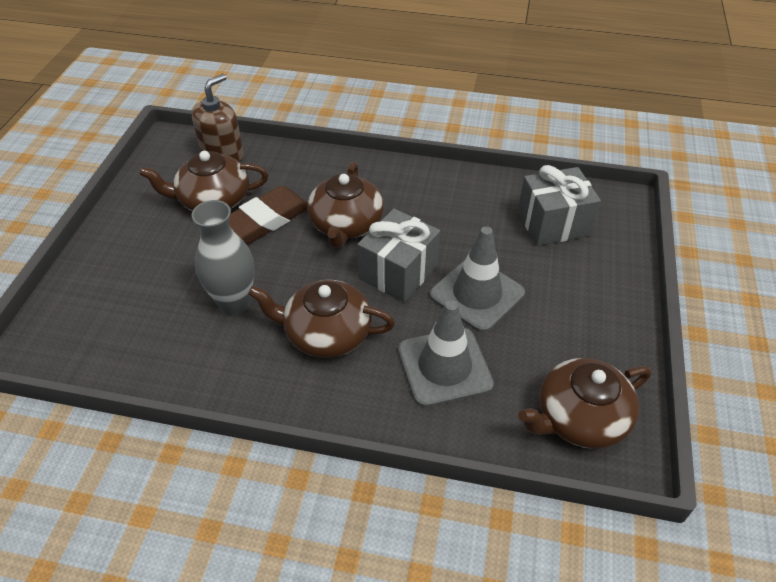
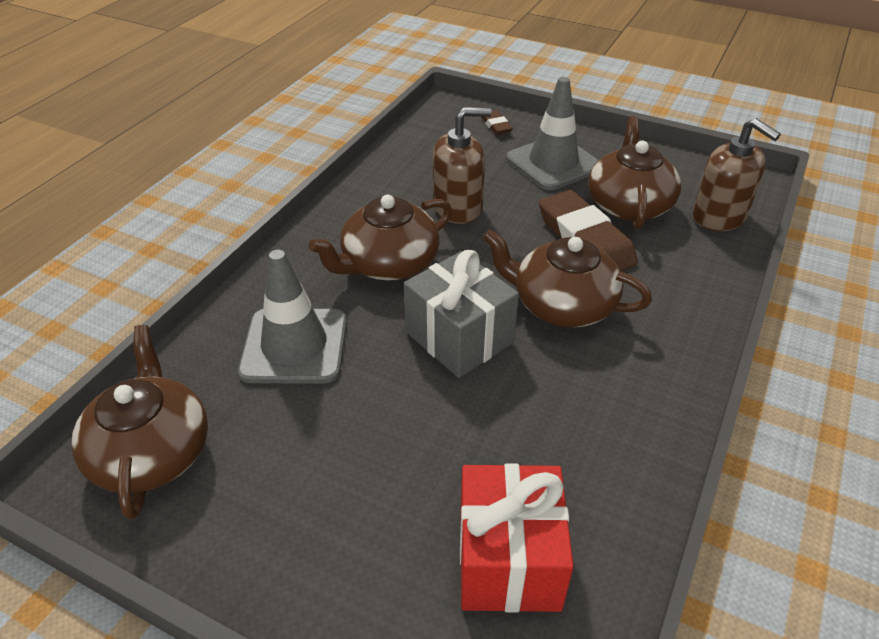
camera: 105 degrees right, 5 degrees down
grey vase [192,200,254,315] -> brown soap dispenser [433,107,492,224]
brown teapot [248,280,395,358] -> brown teapot turned 150 degrees counterclockwise [308,195,452,280]
grey traffic cone [430,226,525,332] -> grey traffic cone moved to [506,77,599,190]
grey gift [518,165,601,246] -> red gift [460,463,574,613]
none -> brown eraser [481,111,513,135]

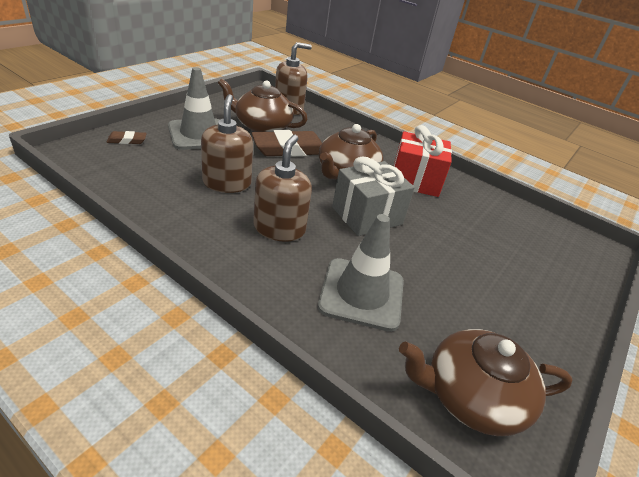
camera: 85 degrees left, 5 degrees down
brown teapot [308,195,452,280] -> brown soap dispenser [253,135,312,242]
red gift [460,463,574,613] -> red gift moved to [394,125,452,197]

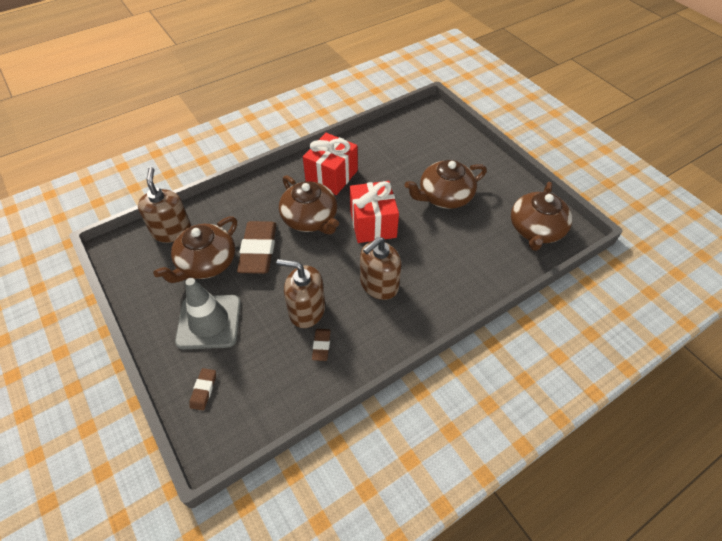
camera: 65 degrees left, 15 degrees up
brown soap dispenser [253,135,312,242] -> brown soap dispenser turned 75 degrees counterclockwise [360,237,402,300]
grey traffic cone [318,214,404,332] -> none
grey gift [332,156,415,236] -> red gift [350,181,399,243]
none -> brown eraser [312,329,331,361]
none -> brown teapot [405,160,487,209]

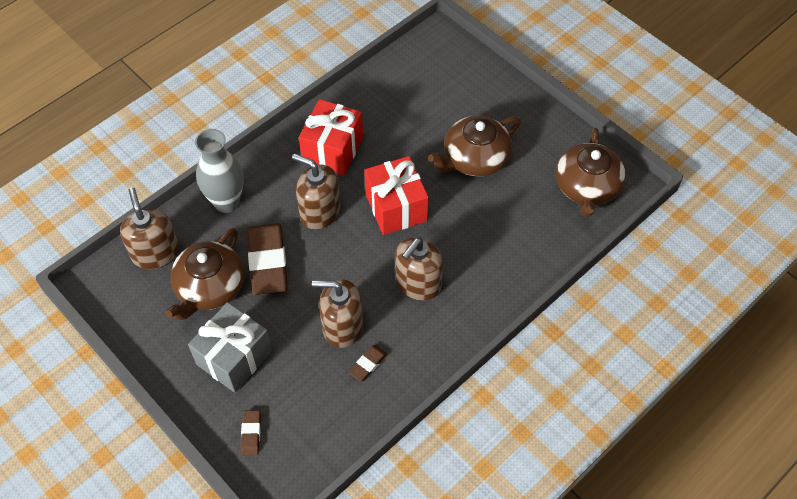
camera: 10 degrees left, 5 degrees up
grey traffic cone [175,278,241,349] -> grey gift [188,302,272,393]
brown teapot [279,175,339,235] -> brown soap dispenser [292,154,340,230]
brown eraser [312,329,331,361] -> brown eraser turned 45 degrees clockwise [349,345,387,382]
none -> grey vase [195,129,244,213]

